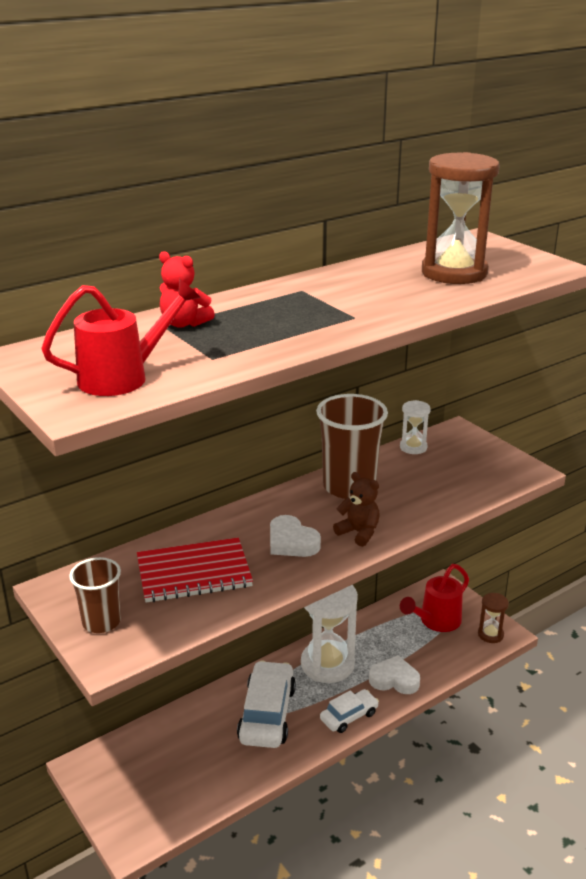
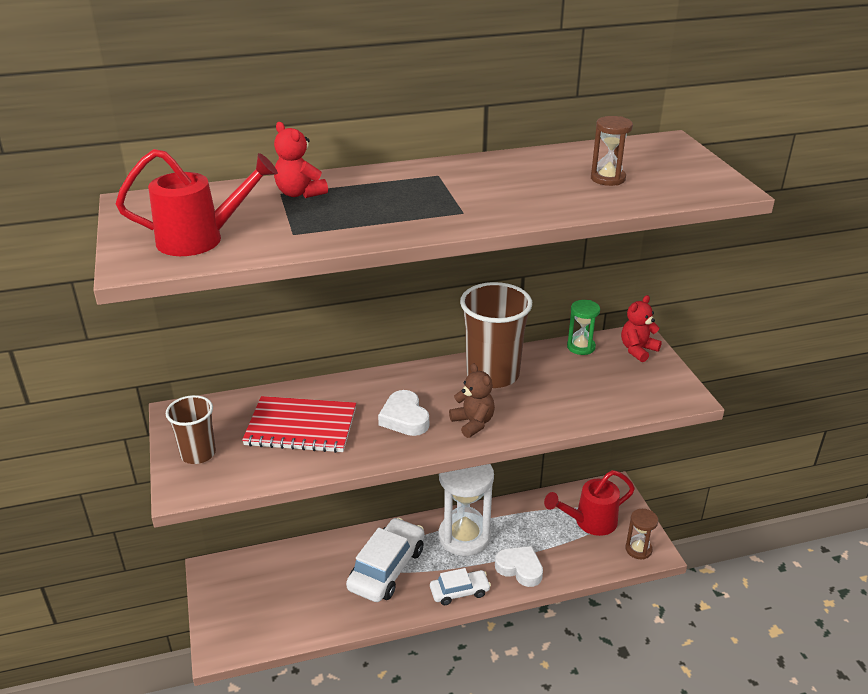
camera: 20 degrees right, 5 degrees up
white hourglass [400,400,431,454] -> green hourglass [567,300,600,355]
brown hourglass [422,152,500,284] -> brown hourglass [591,116,633,186], size x0.50
none -> red teddy bear [621,295,662,362]

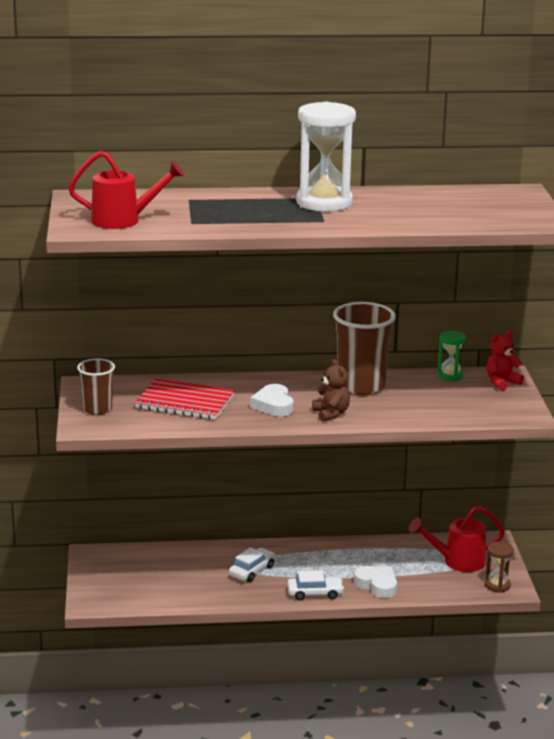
camera: 10 degrees right, 10 degrees down
red teddy bear [274,122,328,198] -> none
white car [346,517,424,602] -> white car [229,547,276,582], size x0.58
white hourglass [439,464,494,556] -> white hourglass moved to [296,102,356,212]
brown hourglass [591,116,633,186] -> none

